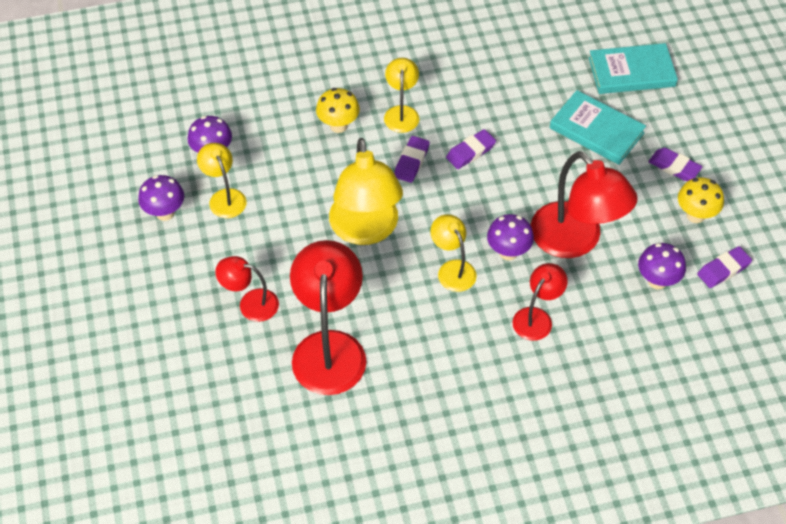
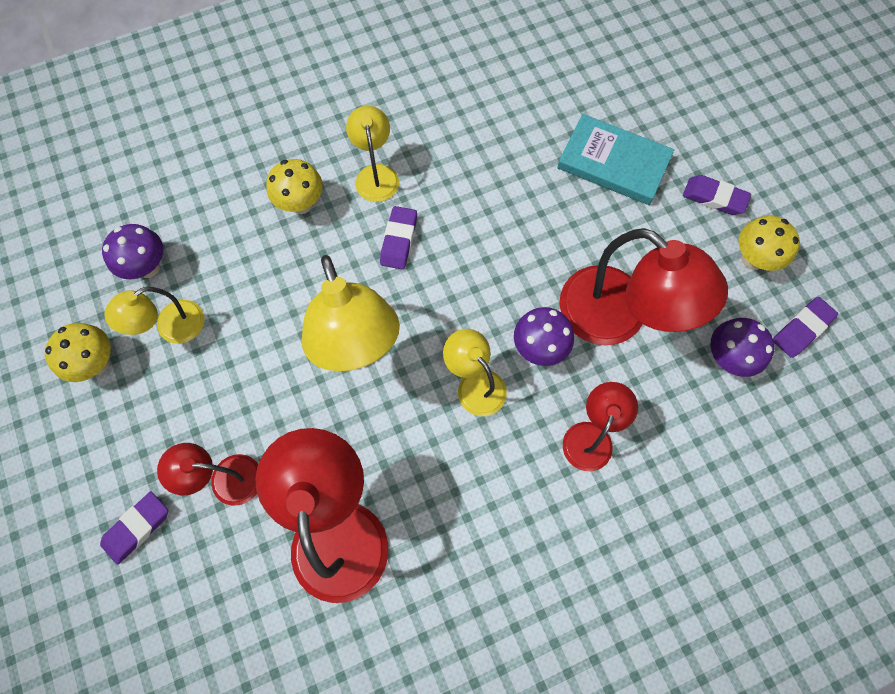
camera: 10 degrees left, 15 degrees up
purple mushroom [138,175,184,221] -> yellow mushroom [45,323,111,382]
yellow lamp [197,143,247,218] -> yellow lamp turned 90 degrees counterclockwise [104,287,205,344]
purple eraser [446,129,496,169] -> purple eraser moved to [100,492,168,565]
turquoise book [589,43,678,94] -> none

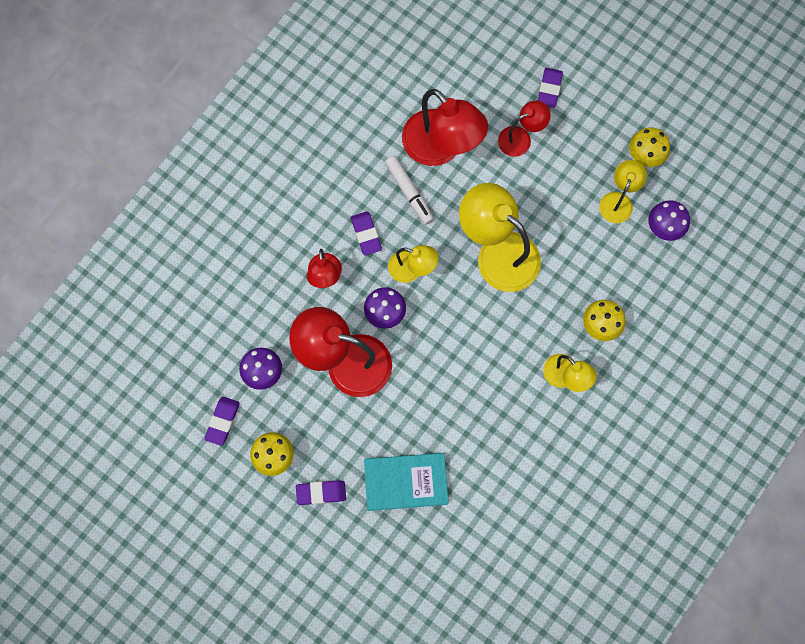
camera: 150 degrees right, 5 degrees up
purple eraser [380,206,417,270] -> purple eraser moved to [351,211,382,255]
none -> white marker [385,156,434,225]

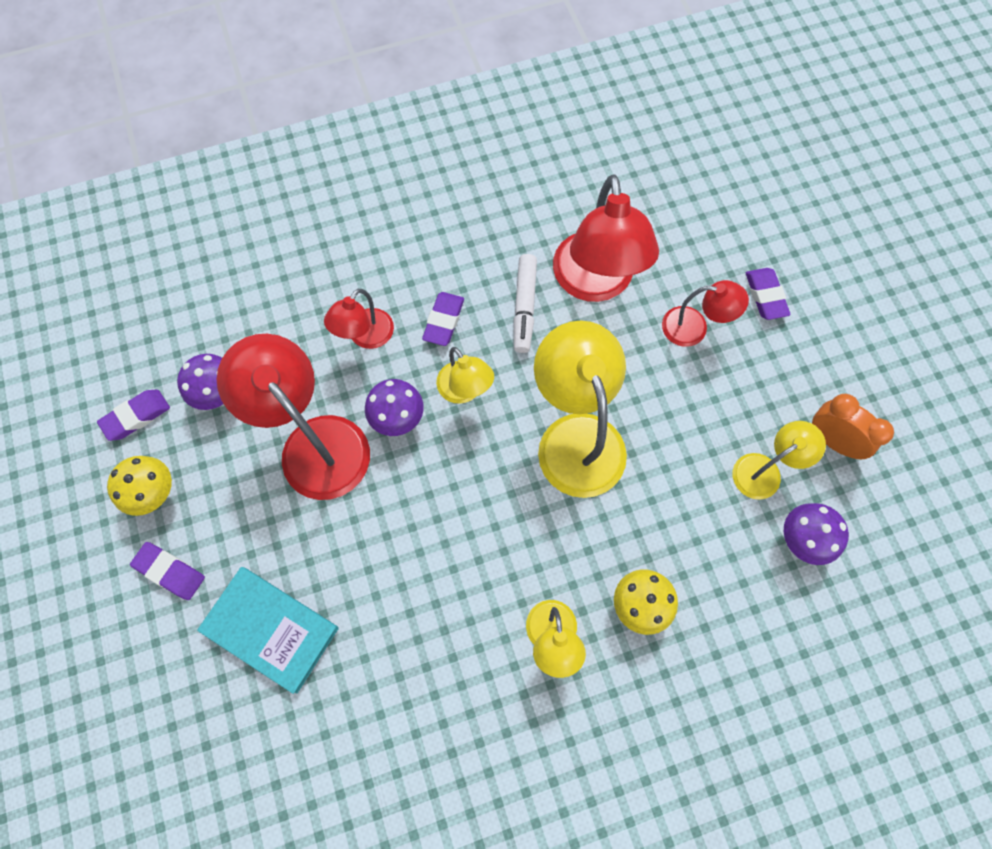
camera: 35 degrees right, 5 degrees down
purple eraser [538,68,563,108] -> purple eraser turned 60 degrees counterclockwise [746,268,791,320]
yellow mushroom [629,127,670,167] -> orange clock [812,394,894,459]

